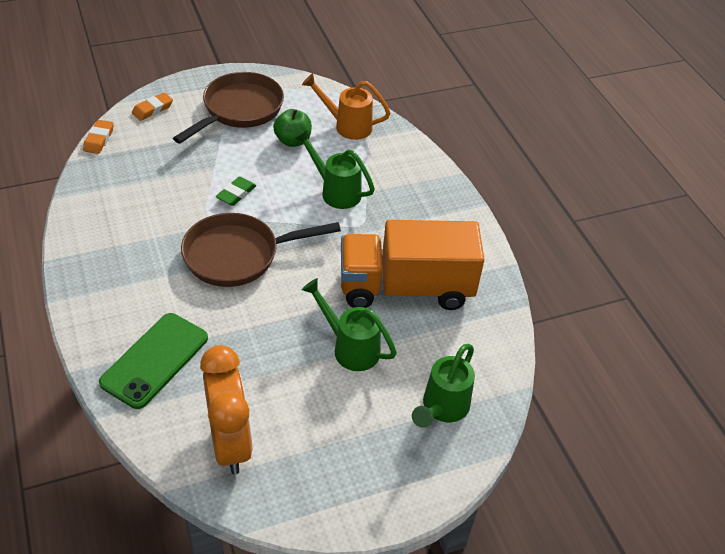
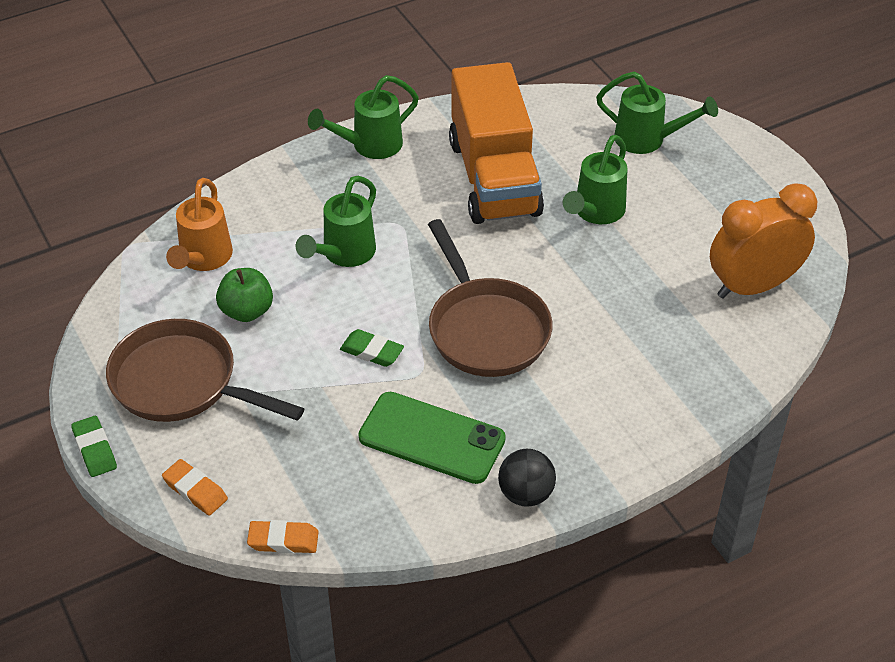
camera: 95 degrees left, 0 degrees up
green phone [99,313,208,409] -> green phone moved to [359,392,506,484]
none -> green eraser [71,416,117,477]
none -> green watering can [308,75,419,159]
none -> black ball [498,449,556,507]

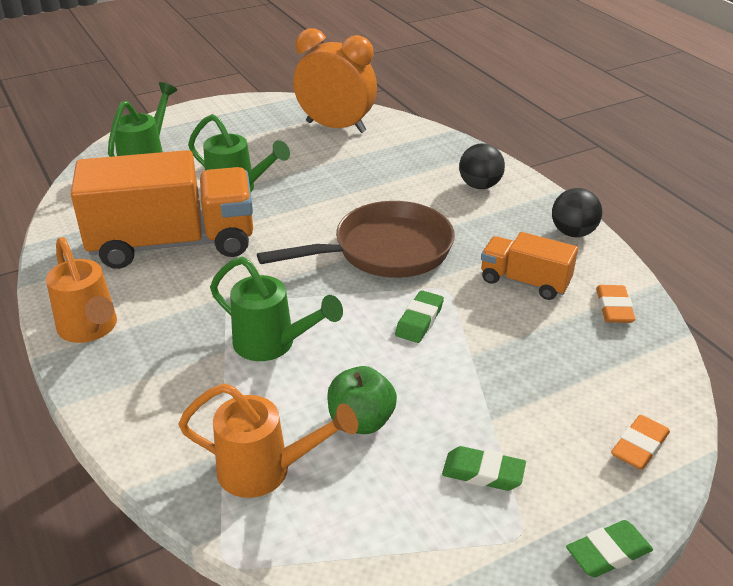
camera: 90 degrees left, 10 degrees down
brown pan [106,319,304,422] -> green eraser [442,446,526,491]
orange eraser [247,520,319,554] -> orange eraser moved to [596,285,636,323]
green watering can [308,75,419,159] -> orange watering can [46,237,117,343]
green phone [359,392,506,484] -> orange truck [481,232,578,300]
orange clock [710,183,817,299] -> orange clock turned 135 degrees clockwise [293,28,377,133]
none -> black ball [459,143,505,189]

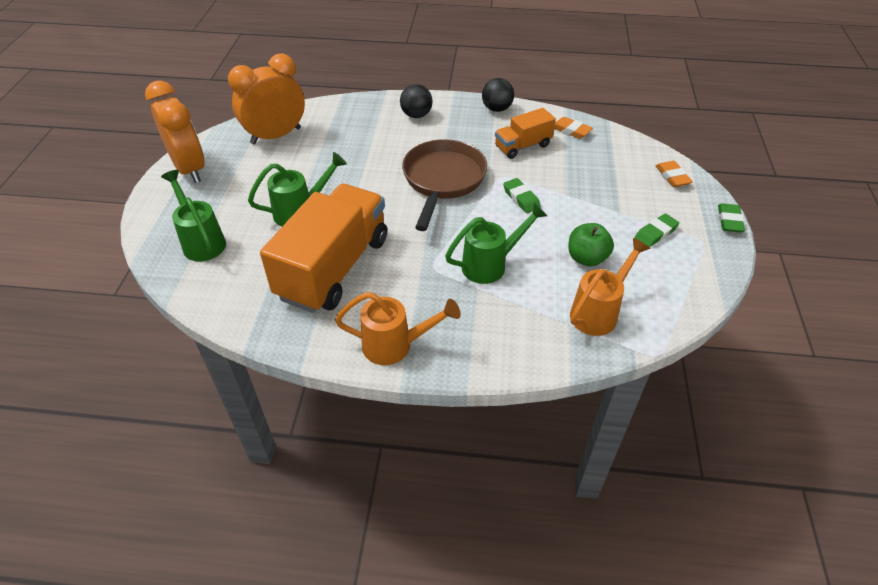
camera: 55 degrees left, 10 degrees up
none -> orange clock [145,81,205,183]

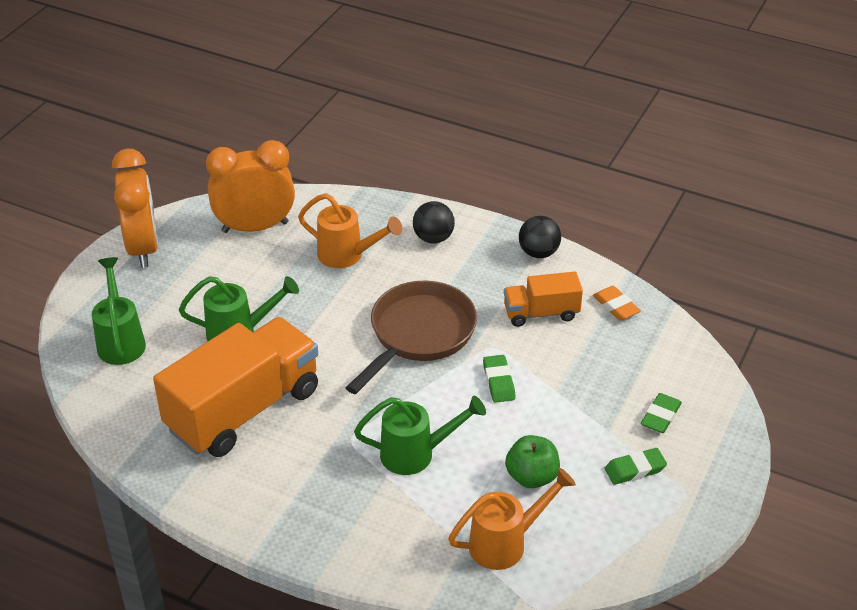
camera: 20 degrees right, 5 degrees down
orange watering can [335,292,461,365] -> orange watering can moved to [298,193,402,268]
orange eraser [656,161,693,187] -> none
green eraser [718,203,745,233] -> green eraser moved to [641,393,682,433]

